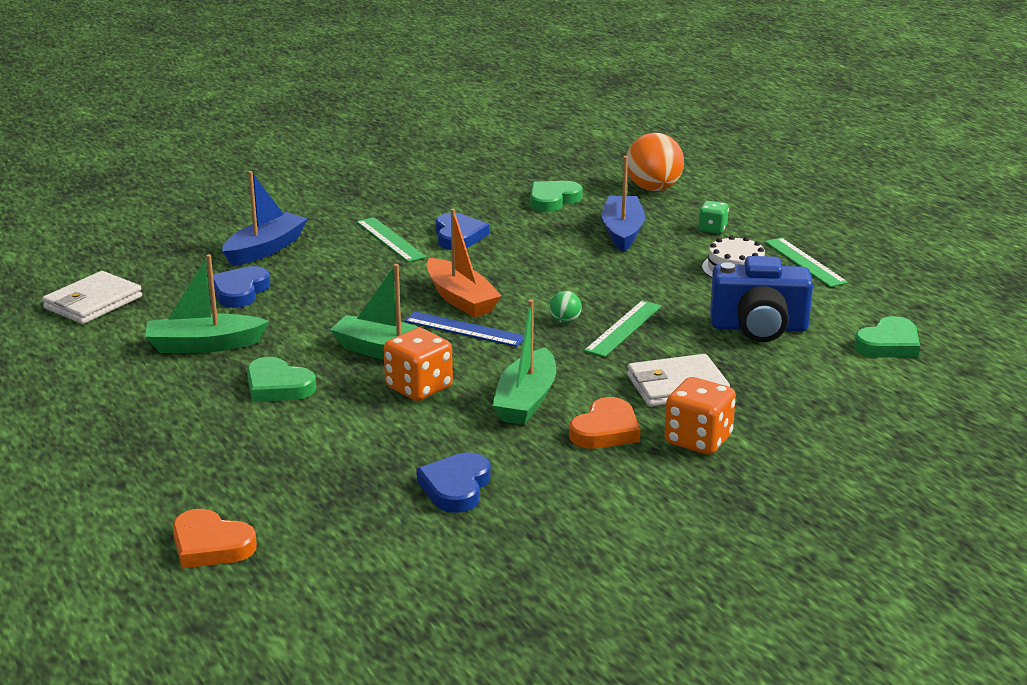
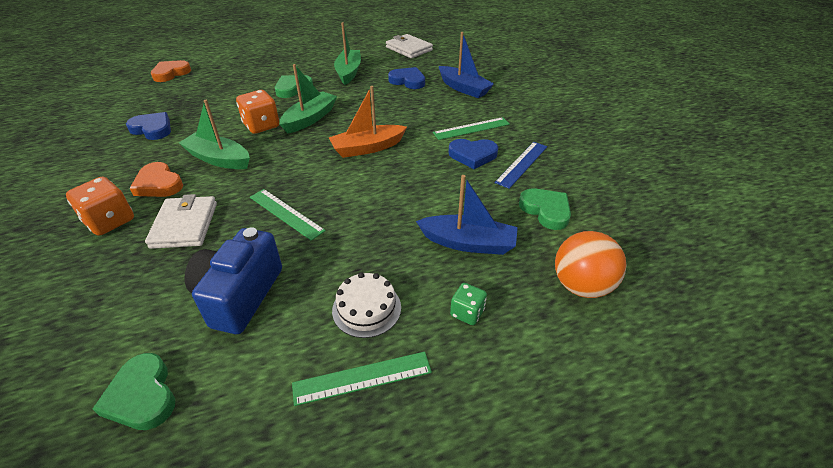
camera: 100 degrees right, 15 degrees up
blue ruler [404,311,524,347] -> blue ruler moved to [495,142,547,189]
green ball [549,291,582,323] -> none

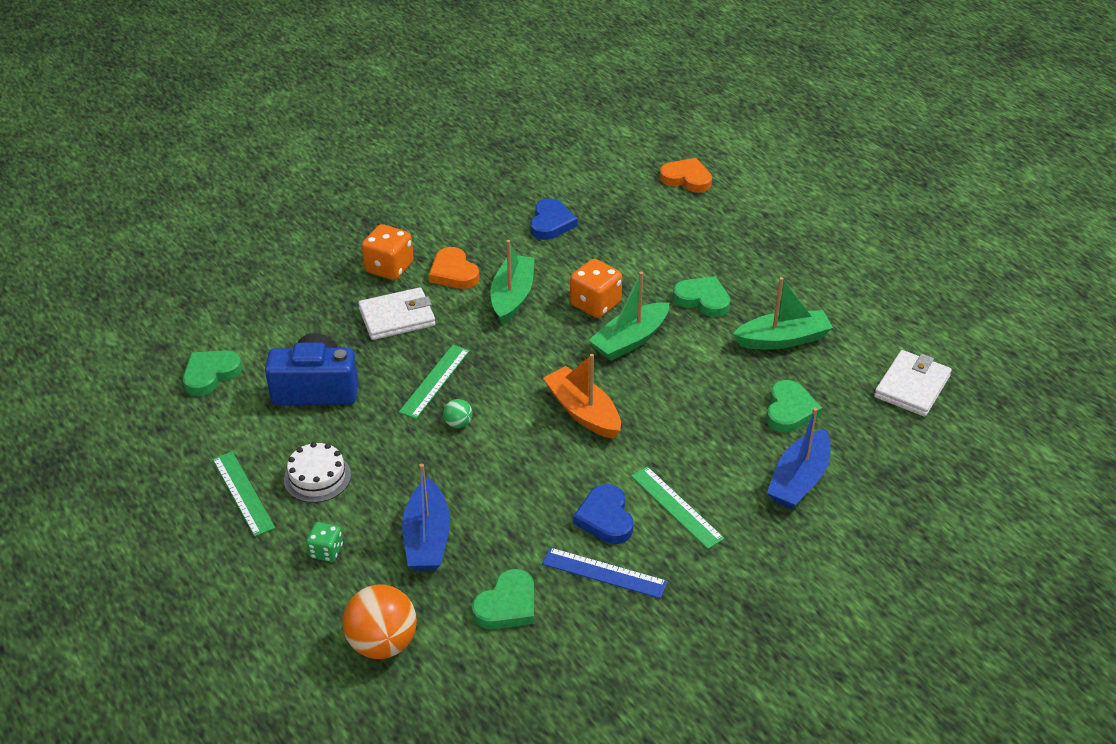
camera: 75 degrees right, 0 degrees up
orange heart [129,162,183,197] -> orange heart turned 60 degrees counterclockwise [429,247,480,289]
green boat [279,64,337,134] -> green boat turned 120 degrees clockwise [589,272,669,361]
blue heart [388,67,425,89] -> green heart [766,380,822,433]
none -> green ball [443,399,473,428]

